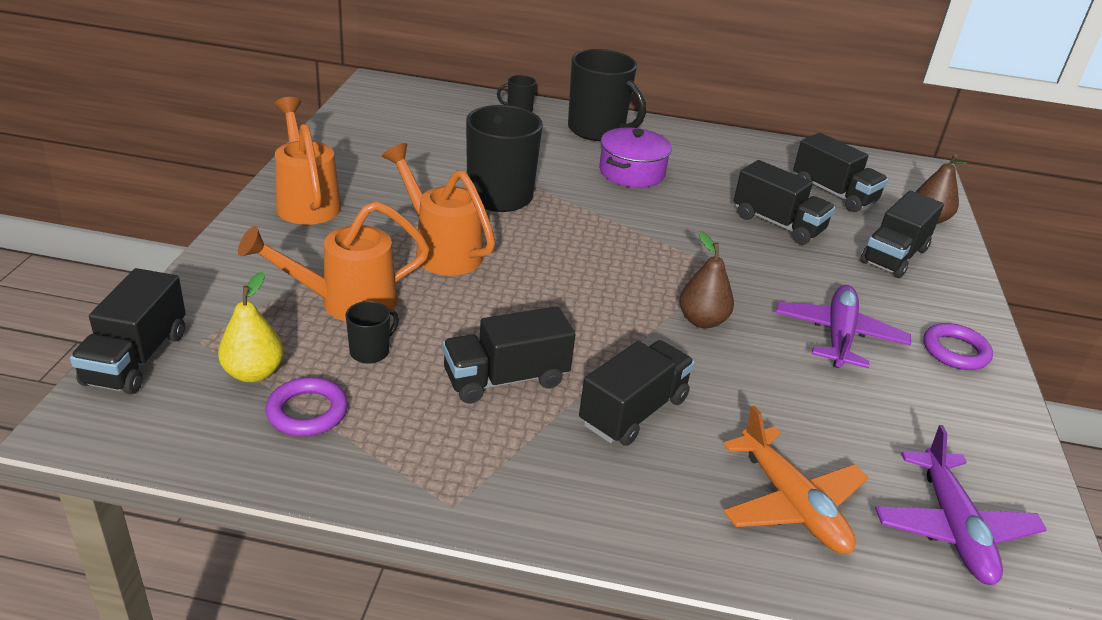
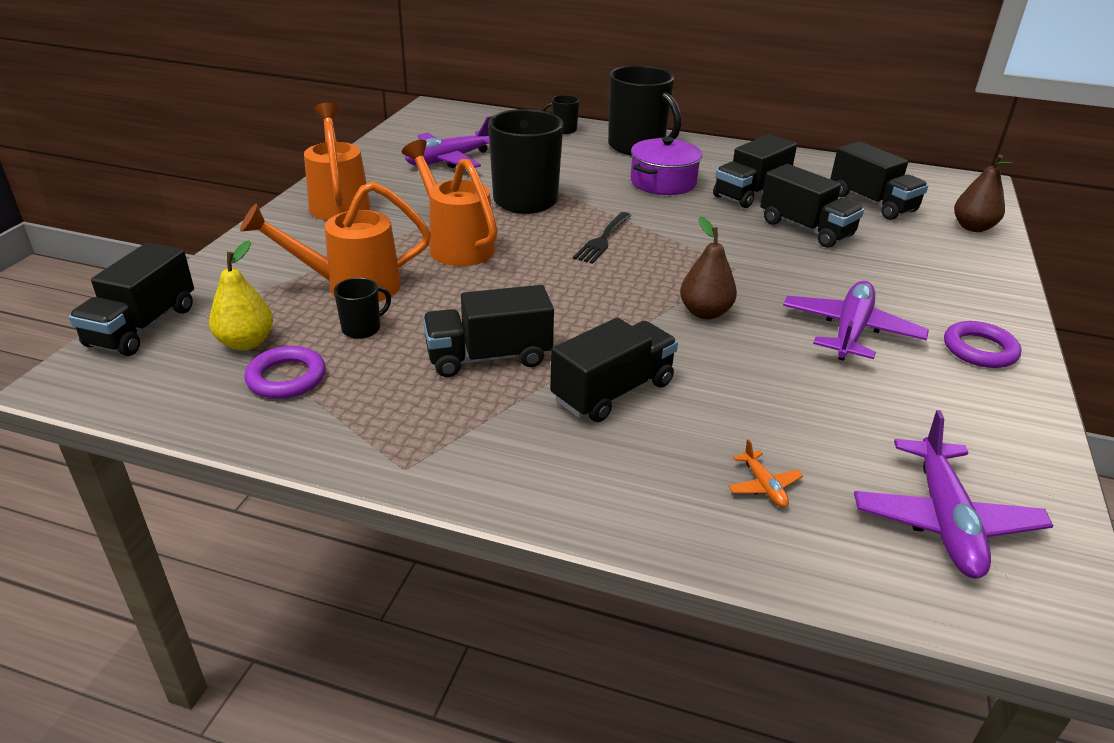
camera: 10 degrees right, 0 degrees up
orange plane [723,406,869,554] -> orange plane [728,439,803,507], size x0.44
black truck [860,191,944,278] -> black truck moved to [713,134,797,208]
none -> purple plane [405,116,492,168]
none -> black fork [573,212,632,264]

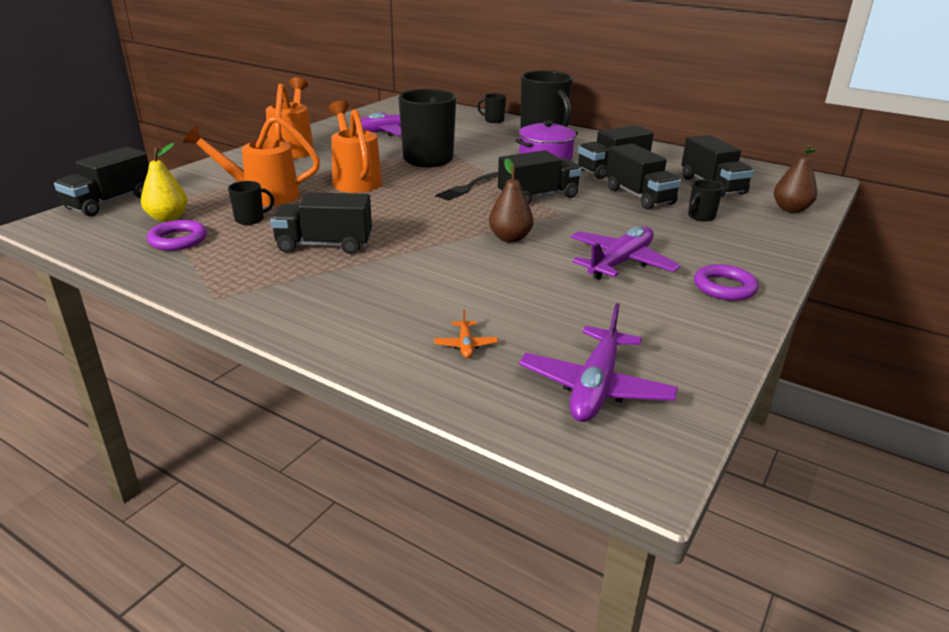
camera: 15 degrees right, 5 degrees down
black truck [550,318,678,422] -> black truck moved to [498,150,582,204]
none -> black mug [688,179,724,222]

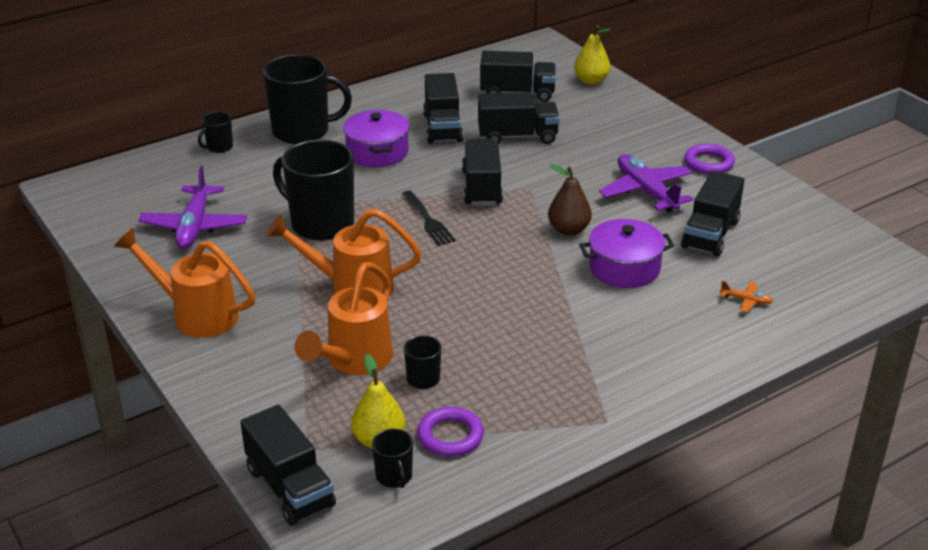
camera: 65 degrees left, 5 degrees up
black truck [270,192,372,254] -> black truck moved to [681,171,744,257]
purple plane [519,303,678,422] -> none
black mug [688,179,724,222] -> black mug moved to [372,429,413,488]
brown pear [774,144,817,213] -> yellow pear [574,25,611,85]
none -> purple pot [579,219,674,288]

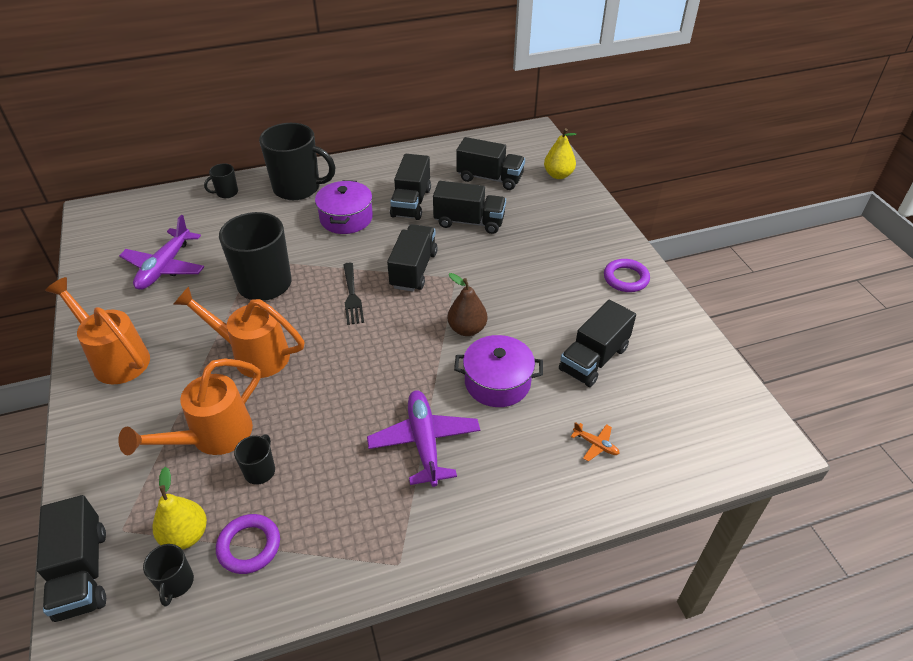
camera: 15 degrees right, 10 degrees up
purple plane [599,154,693,212] -> purple plane moved to [367,390,480,487]

